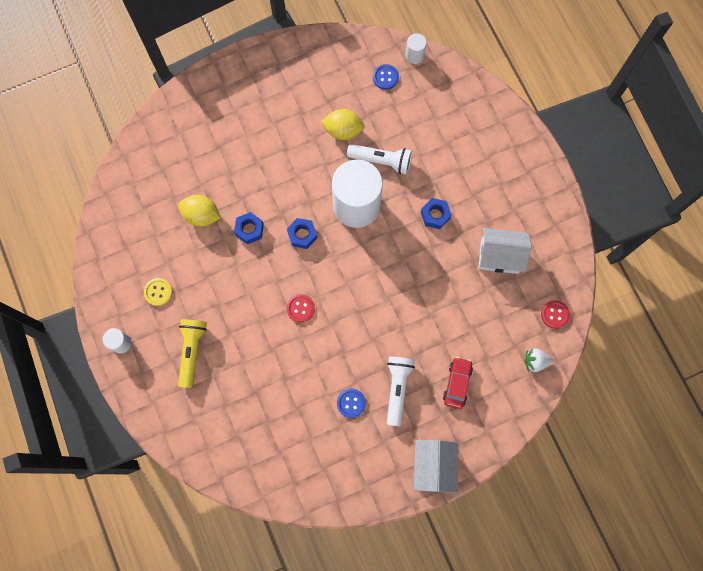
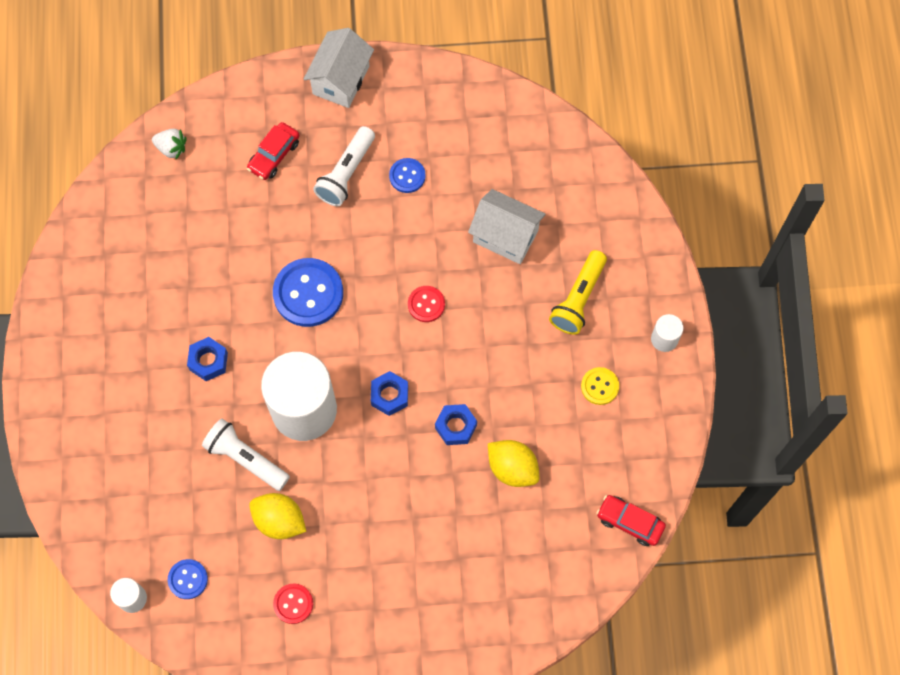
camera: 160 degrees left, 5 degrees down
white house [478,228,532,274] -> white house moved to [468,189,546,264]
red button [541,300,570,329] -> red button moved to [273,583,313,624]
none -> blue button [273,258,343,327]
none -> red car [597,495,666,546]

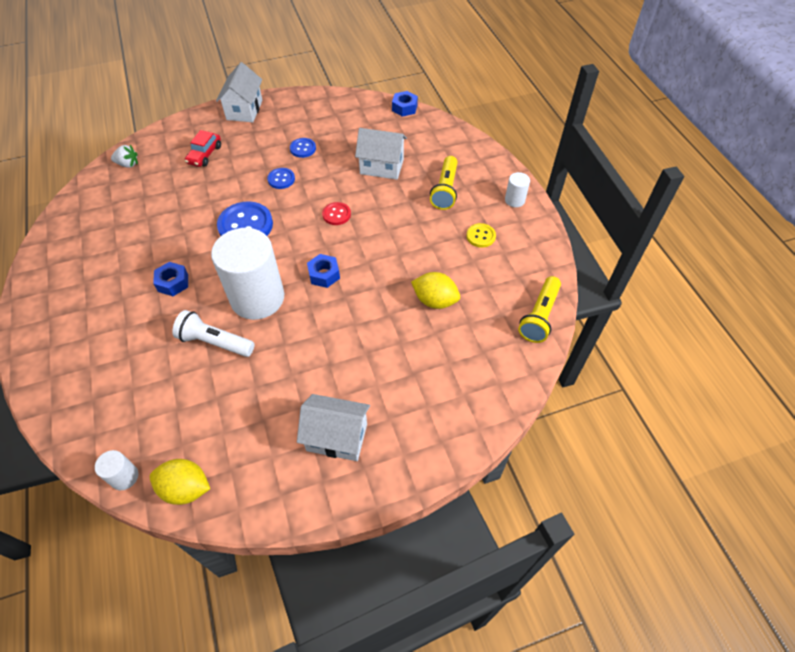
camera: 15 degrees left, 15 degrees down
blue button [168,559,208,599] -> blue button moved to [267,168,295,189]
yellow lemon [249,493,306,539] -> yellow lemon moved to [150,459,210,505]
red button [273,583,313,624] -> none
white flashlight [313,126,375,206] -> none
blue nut [435,404,477,445] -> blue nut moved to [392,91,418,117]
red car [597,495,666,546] -> yellow flashlight [518,276,561,343]
none -> white house [297,394,370,461]

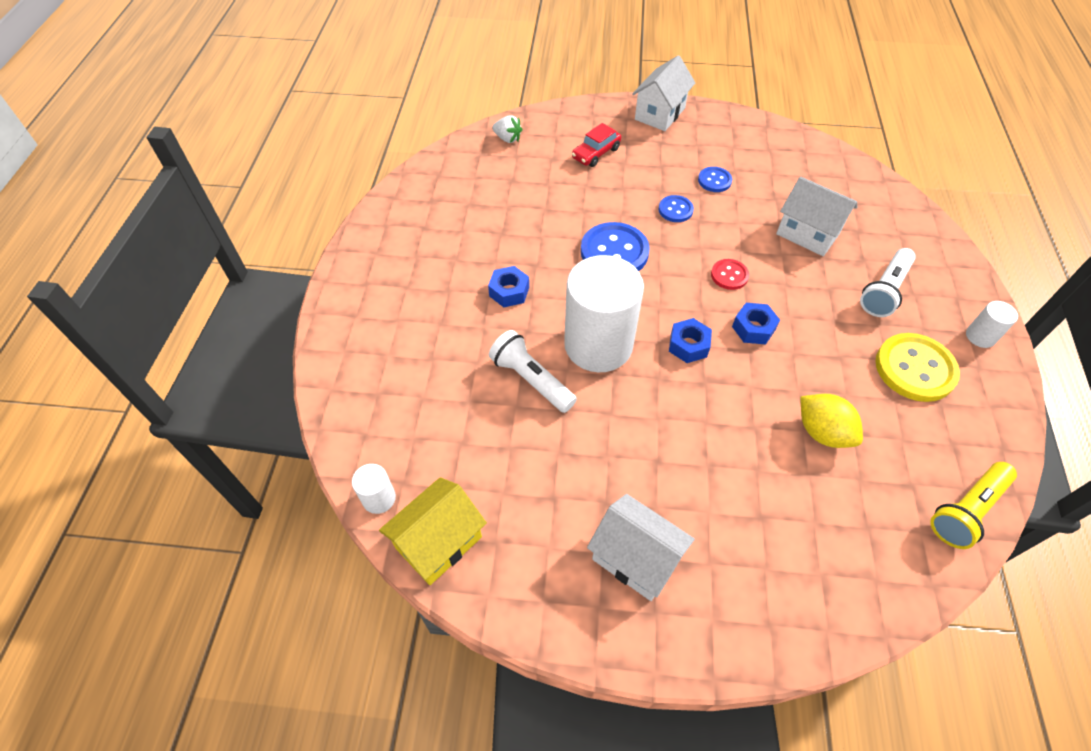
camera: 25 degrees right, 0 degrees up
yellow lemon [150,459,210,505] -> yellow house [379,477,487,585]
blue nut [392,91,418,117] -> blue nut moved to [732,303,780,345]
yellow flashlight [430,156,458,210] -> white flashlight [860,248,916,317]
yellow button [466,223,496,248] -> yellow button [875,333,960,402], size x1.88

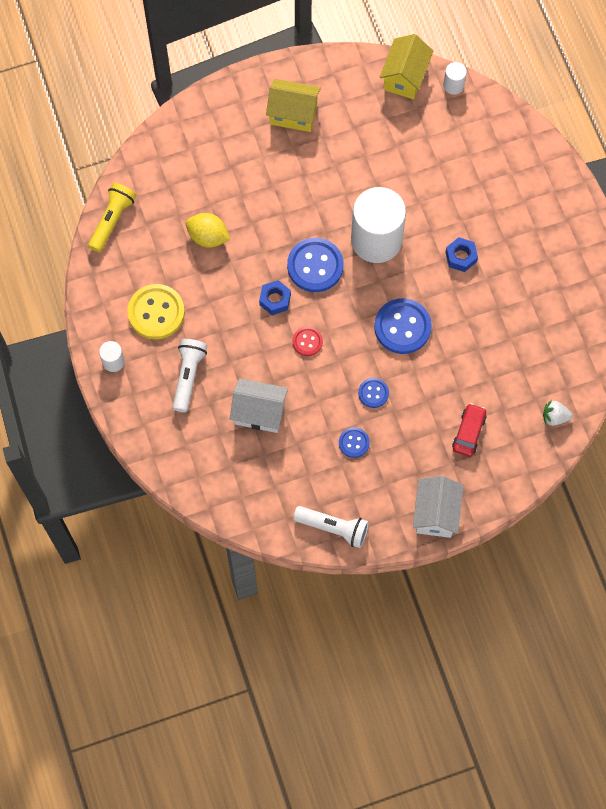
camera: 155 degrees right, 15 degrees up
white flashlight [489,330,577,413] -> white flashlight moved to [293,506,369,548]
white house [587,494,695,601] -> yellow house [266,79,321,132]
blue nut [669,318,712,363] -> blue button [287,238,344,292]

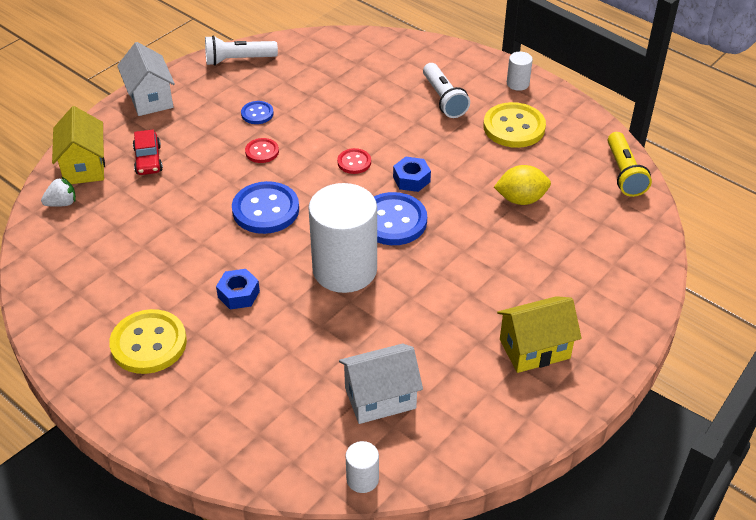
camera: 150 degrees right, 25 degrees down
white house [230,378,288,433] -> white house moved to [339,344,423,424]
blue button [358,378,389,408] -> red button [245,138,279,163]
yellow house [380,34,433,99] -> yellow house moved to [52,106,105,184]
none -> yellow button [109,309,187,374]

